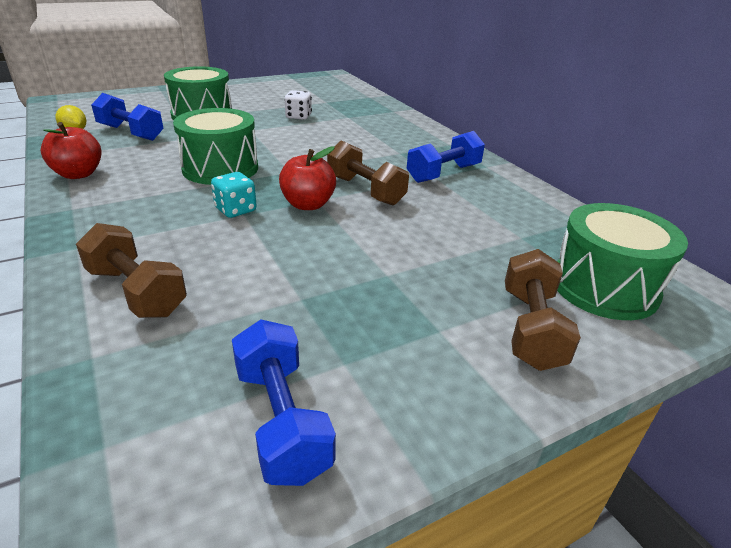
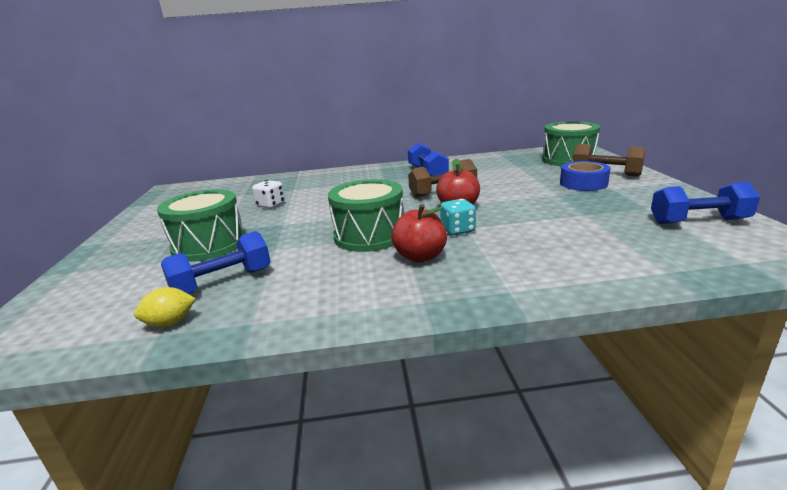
camera: 65 degrees left, 10 degrees down
red apple [41,122,101,179] -> red apple moved to [391,204,447,263]
brown dumbbell [76,223,187,318] -> none
none -> blue tape [560,161,611,191]

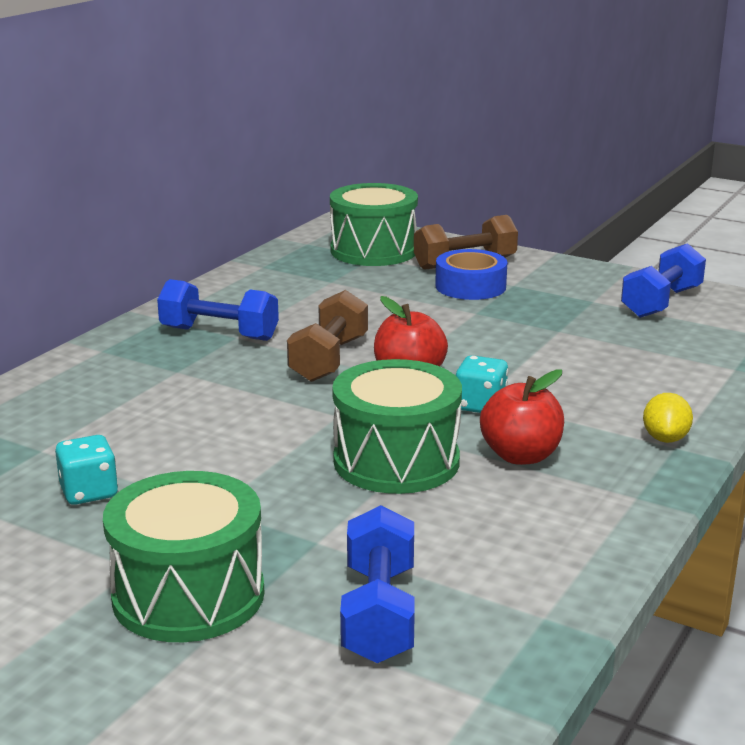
camera: 55 degrees left, 0 degrees up
yellow lemon [134,287,196,327] -> yellow lemon moved to [643,393,693,443]
white dice [252,180,285,208] -> turquoise dice [55,435,118,505]

